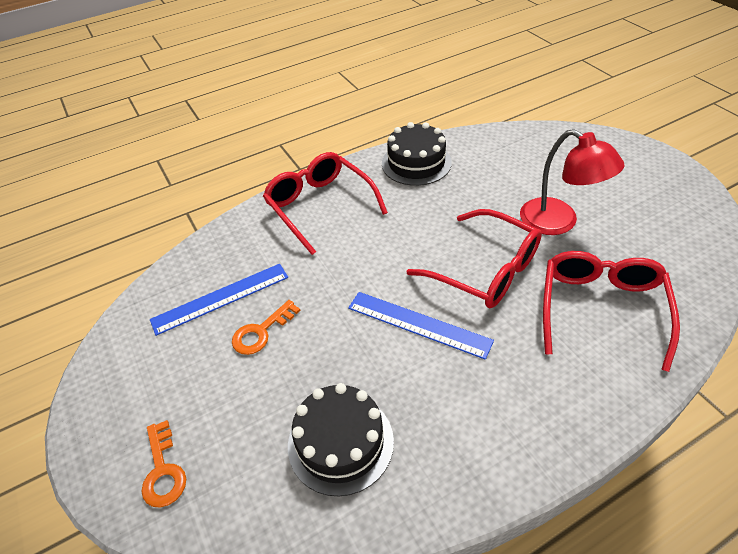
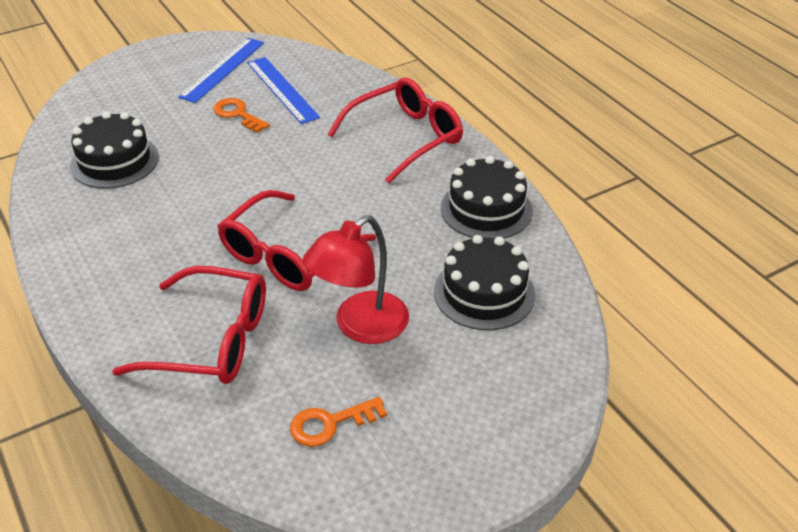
camera: 85 degrees right, 5 degrees down
orange key [142,420,186,508] -> orange key moved to [290,397,387,447]
blue ruler [348,292,494,360] -> blue ruler moved to [178,38,264,103]
none -> black cake [434,235,535,330]

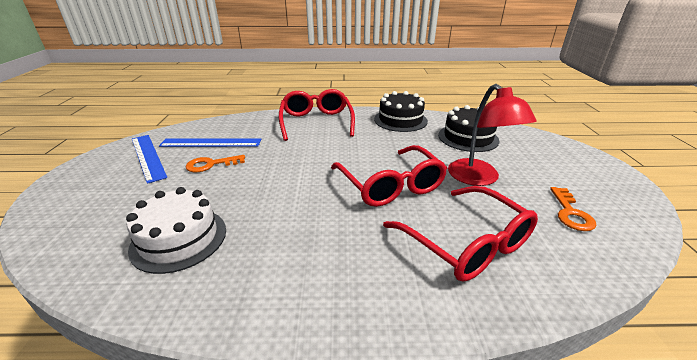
camera: 60 degrees left, 10 degrees down
black cake [70,111,159,189] -> white cake [126,187,226,274]
red glasses [112,266,266,384] -> red glasses turned 105 degrees clockwise [383,186,538,282]

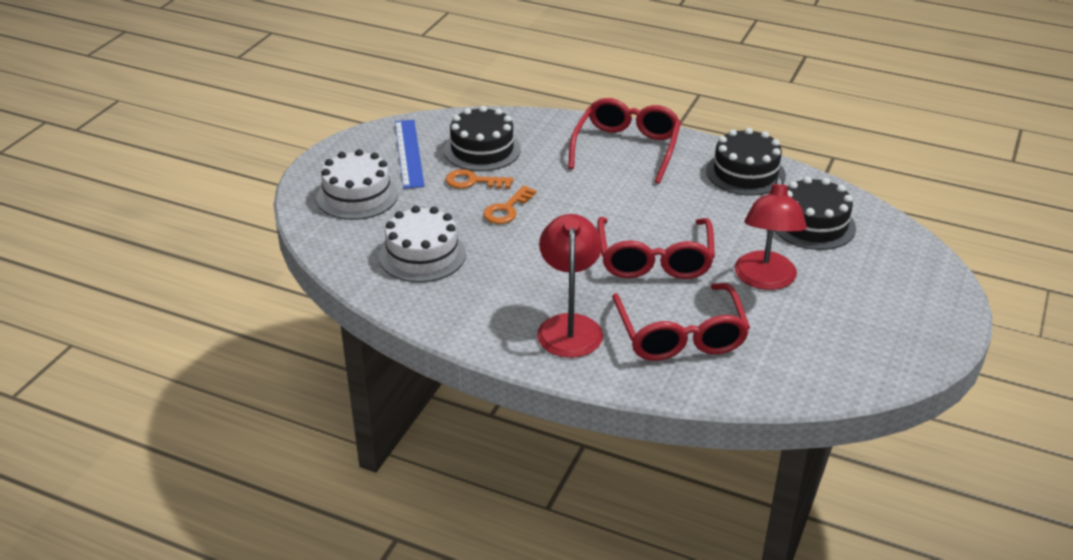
camera: 25 degrees right, 5 degrees up
blue ruler [159,138,261,147] -> black cake [444,106,521,171]
orange key [550,187,597,231] -> orange key moved to [483,185,536,224]
none -> white cake [317,149,398,220]
none -> red lamp [537,214,603,358]

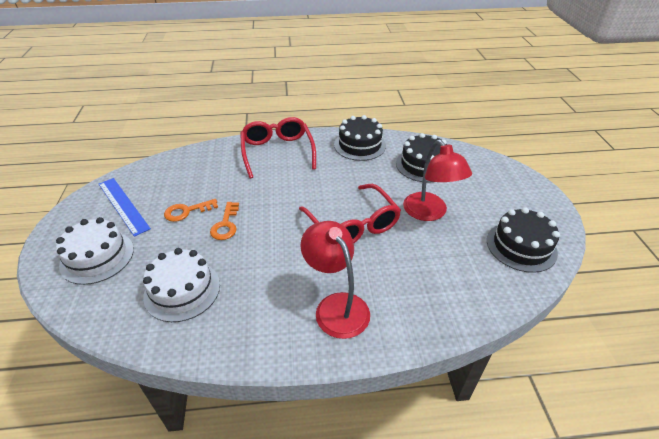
camera: 30 degrees left, 5 degrees up
black cake [444,106,521,171] -> black cake moved to [487,207,560,273]
red glasses [612,283,750,361] -> none

